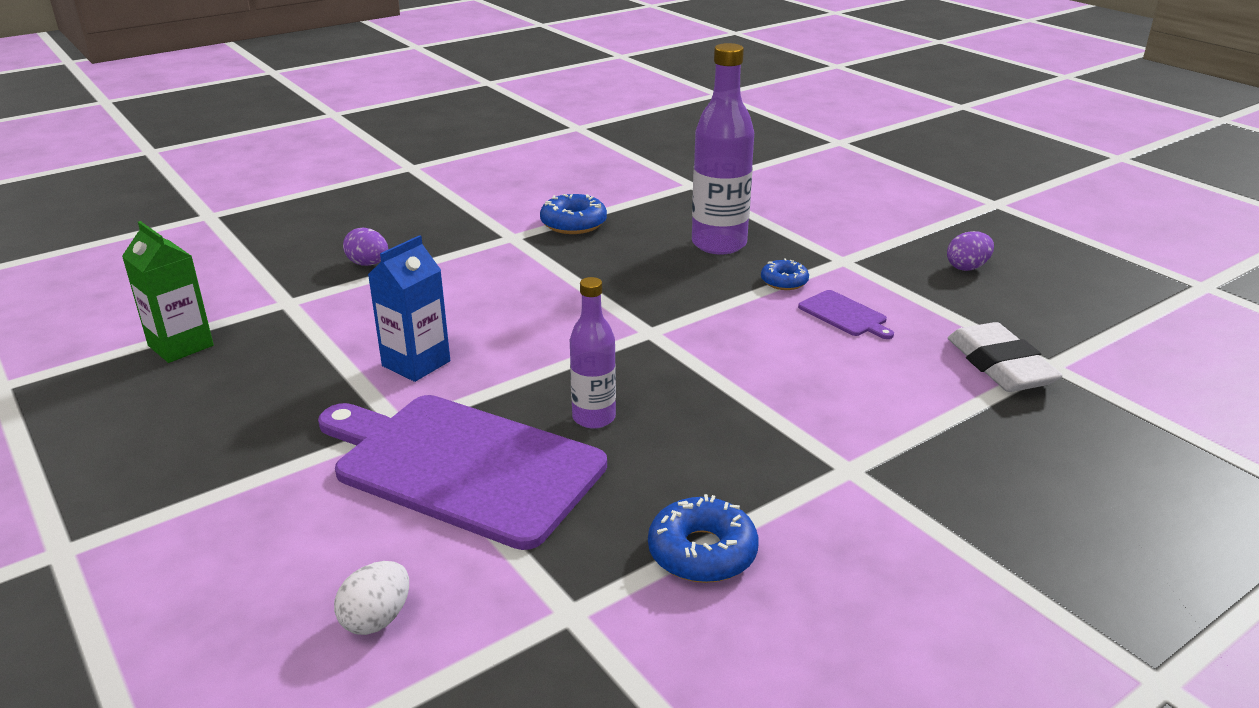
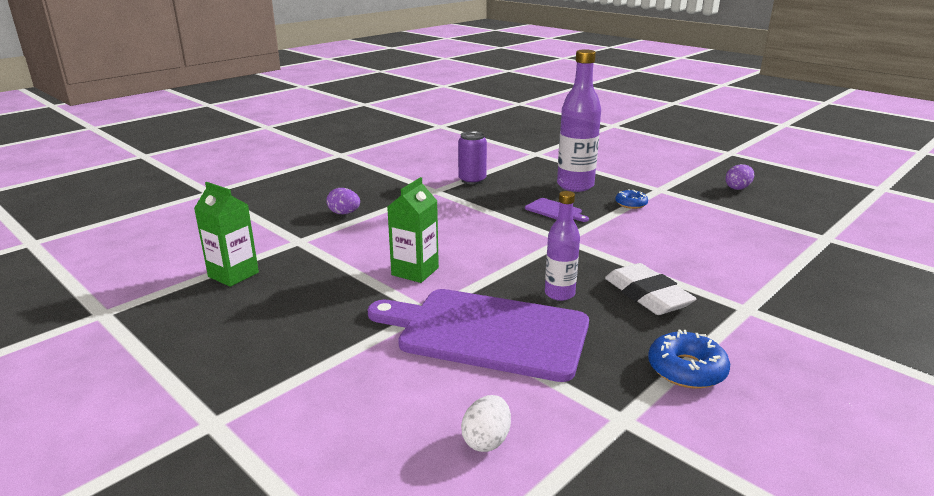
camera: 10 degrees left, 5 degrees down
blue carton [368,235,450,382] -> green carton [387,177,439,283]
blue donut [540,194,607,234] -> purple can [458,131,487,184]
purple cutting board [798,290,894,339] -> purple cutting board moved to [525,198,589,222]
white eraser [948,322,1063,392] -> white eraser moved to [605,263,696,315]

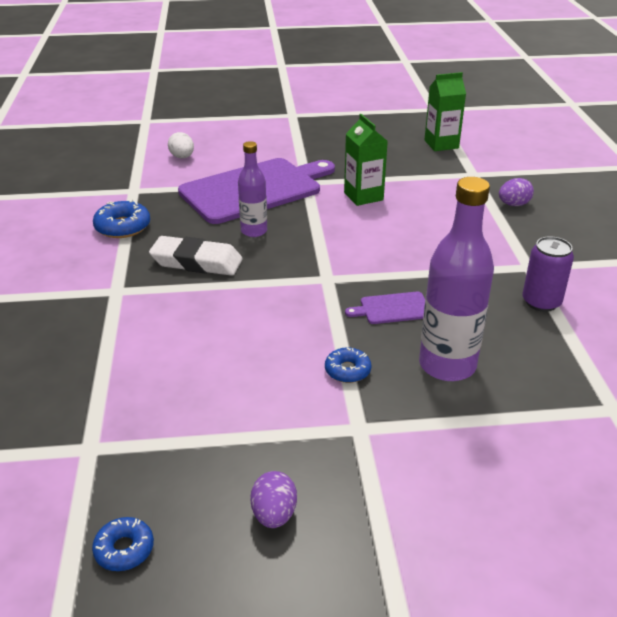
camera: 130 degrees right, 10 degrees up
none -> blue donut [92,517,154,571]

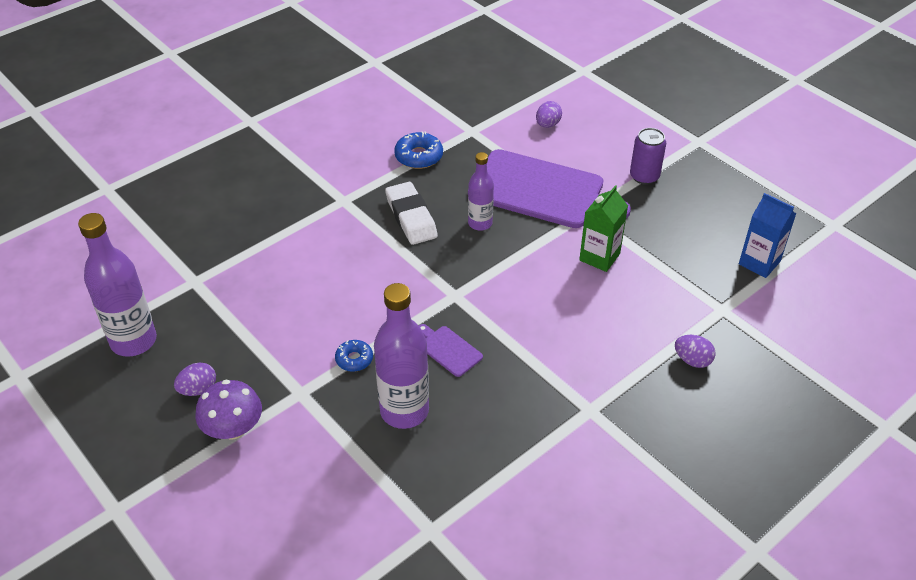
camera: 55 degrees right, 10 degrees up
blue donut [92,517,154,571] -> purple bottle [78,213,157,357]
white egg [168,132,194,158] -> purple egg [536,101,562,128]
green carton [424,72,466,151] -> blue carton [739,193,797,278]
purple can [522,237,574,312] -> purple can moved to [630,128,666,185]
none -> purple mushroom [195,380,262,439]

